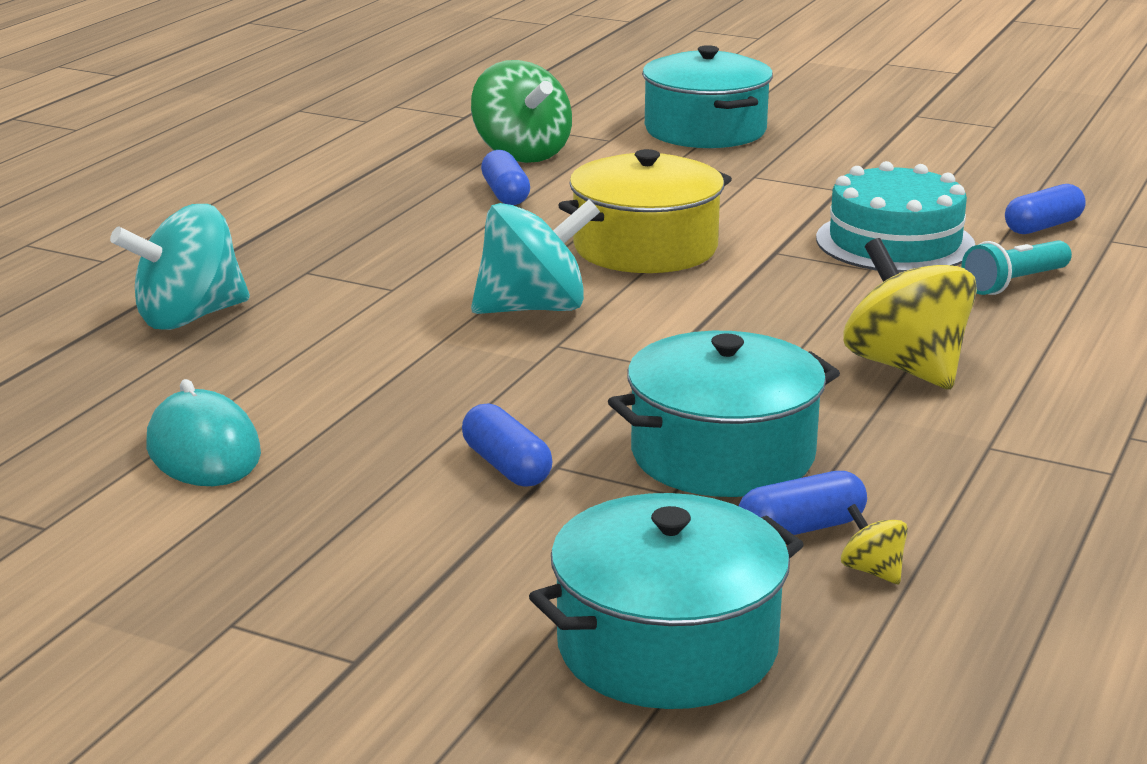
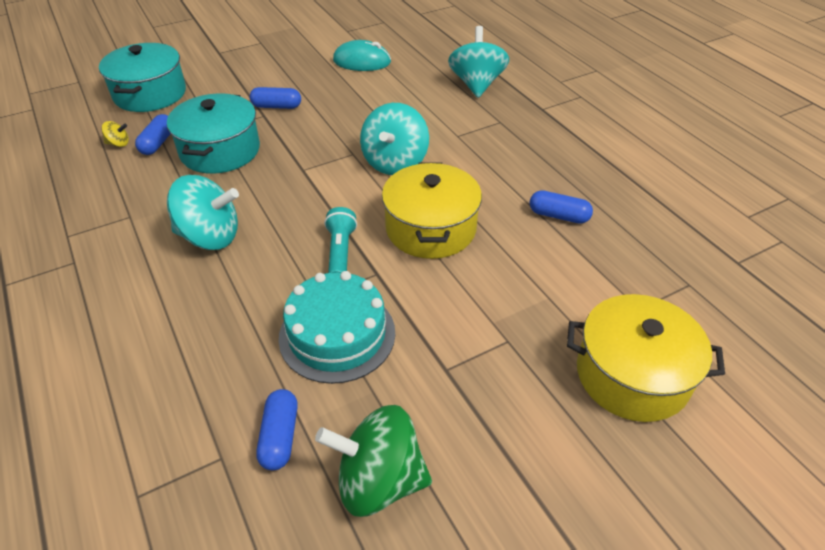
camera: 125 degrees right, 20 degrees up
green spinning top [471,60,572,163] -> green spinning top moved to [315,405,432,517]
turquoise pot [642,45,773,148] -> yellow pot [567,294,725,422]
yellow spinning top [843,238,977,389] -> turquoise spinning top [167,175,239,250]
turquoise flashlight [961,240,1072,295] -> turquoise flashlight moved to [324,207,357,273]

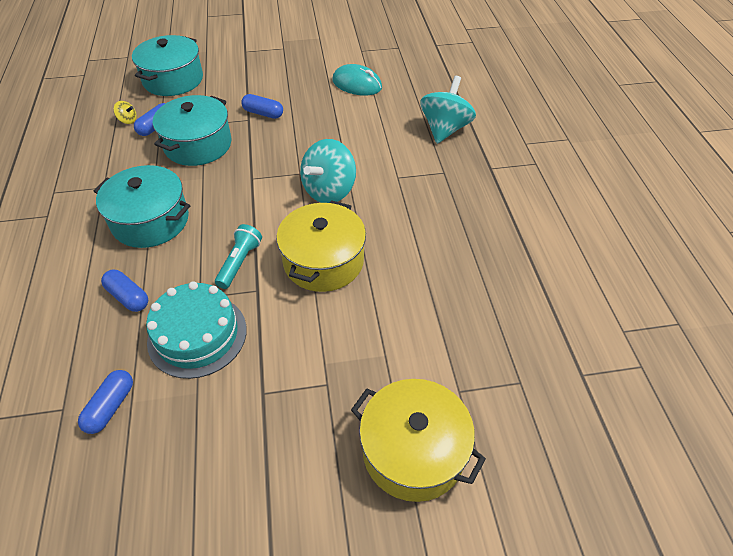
camera: 20 degrees right, 5 degrees up
turquoise spinning top [167,175,239,250] -> turquoise pot [94,165,190,248]
green spinning top [315,405,432,517] -> none
blue capsule [529,190,593,224] -> blue capsule moved to [101,270,148,312]

